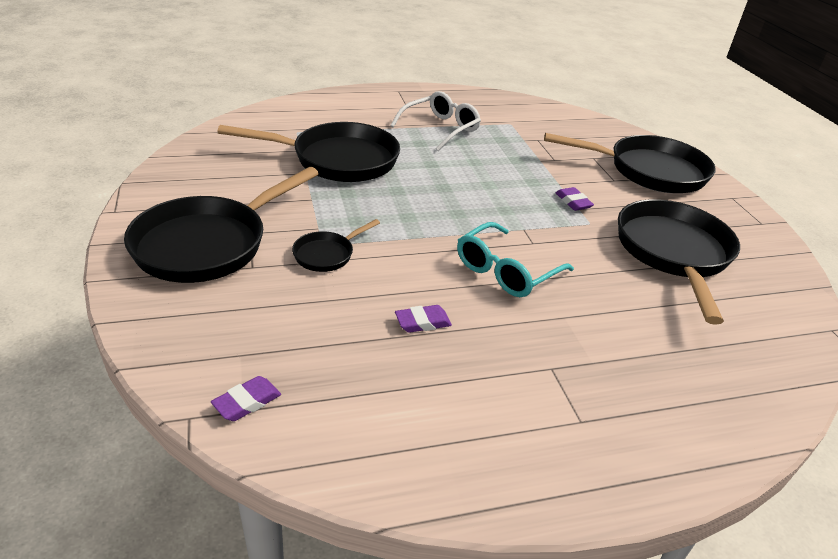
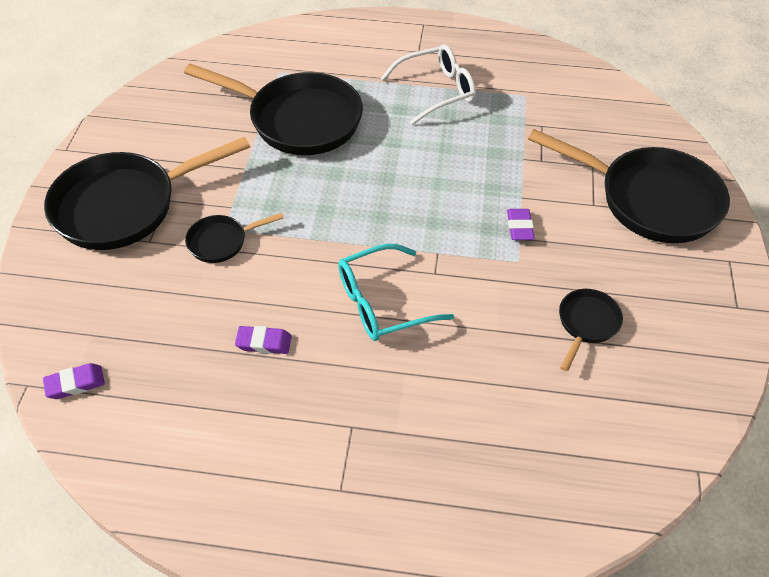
camera: 25 degrees right, 15 degrees up
black pan [618,199,740,325] -> black pan [559,289,623,371], size x0.46

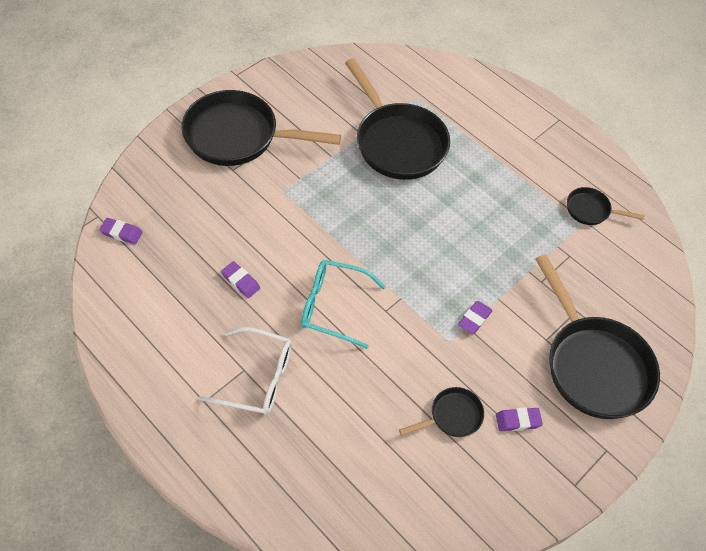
camera: 35 degrees right, 5 degrees up
black pan [185,213,284,263] -> black pan moved to [567,187,645,225]
white glasses [381,44,476,125] -> white glasses moved to [199,327,292,415]
none -> purple eraser [496,408,543,431]

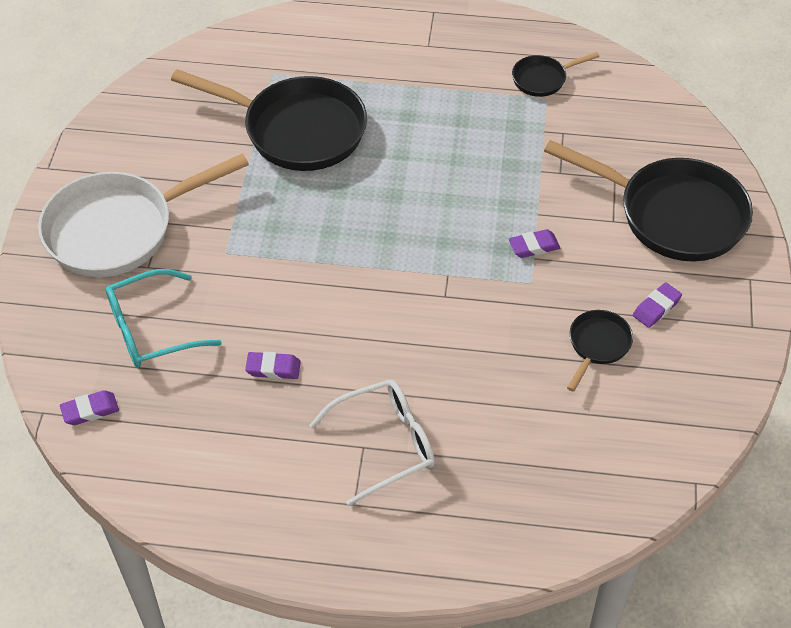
camera: 35 degrees left, 5 degrees down
black pan [181,90,341,166] -> white pan [38,154,249,277]
turquoise glasses [301,260,386,349] -> turquoise glasses moved to [106,269,222,368]
purple eraser [458,301,492,334] -> purple eraser turned 75 degrees clockwise [509,229,560,258]

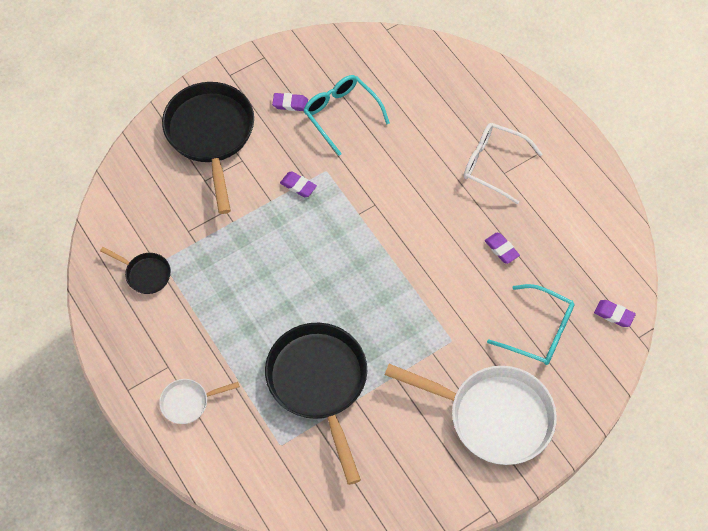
camera: 130 degrees left, 10 degrees up
black pan [567,310,633,392] -> turquoise glasses [303,75,390,156]
none -> white pan [159,379,240,424]

